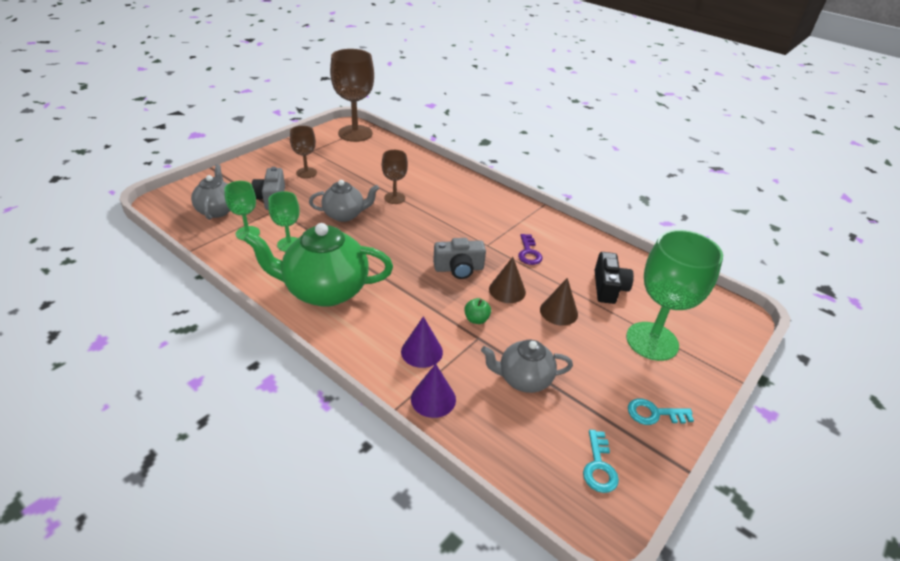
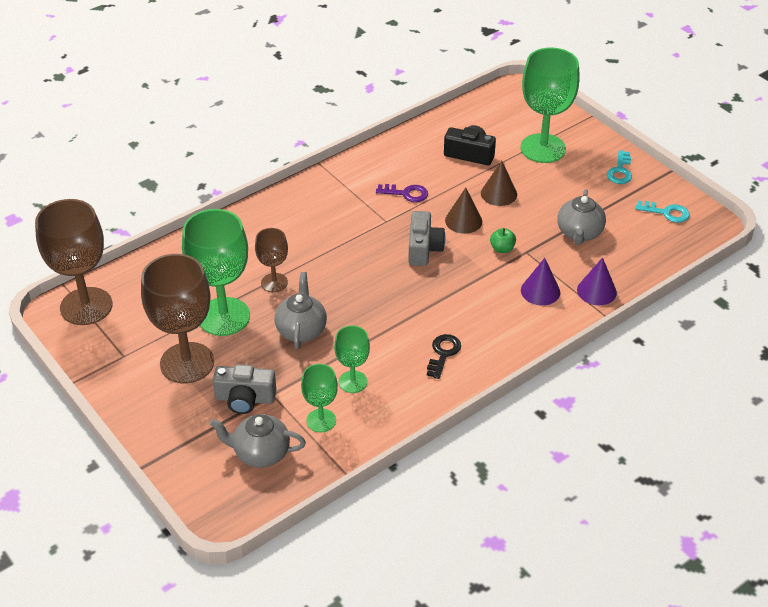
camera: 75 degrees left, 5 degrees up
green teapot [244,223,393,307] -> black key [427,334,461,379]
brown goblet [290,126,317,178] -> brown goblet [141,254,214,383], size x1.89
none -> green goblet [182,209,250,336]

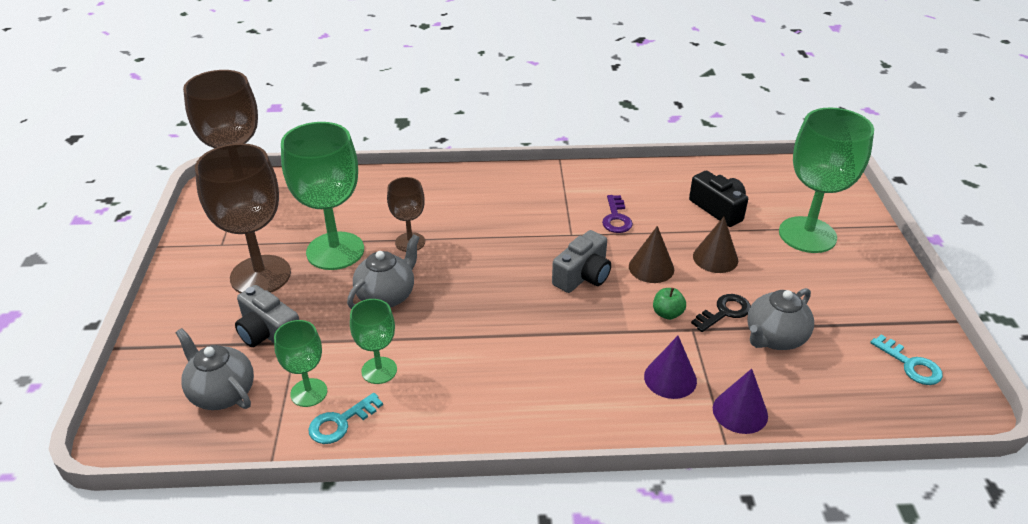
camera: 35 degrees right, 5 degrees down
purple key [376,184,428,202] -> purple key turned 45 degrees clockwise [602,195,633,233]
black key [427,334,461,379] -> black key moved to [691,294,751,332]
turquoise key [607,150,632,184] -> turquoise key moved to [308,393,383,444]

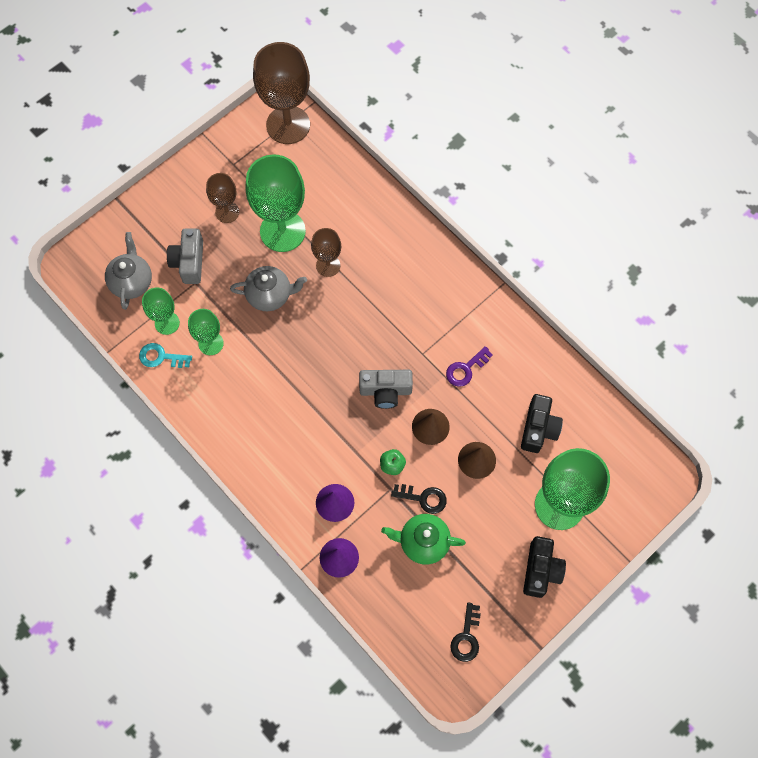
camera: 50 degrees right, 30 degrees up
brown goblet [195,143,291,293] -> brown goblet [206,173,239,223], size x0.53
grey teapot [747,288,814,350] -> green teapot [381,514,466,564]
turquoise key [870,335,943,385] -> black key [450,602,481,662]
none -> black camera [523,536,566,598]

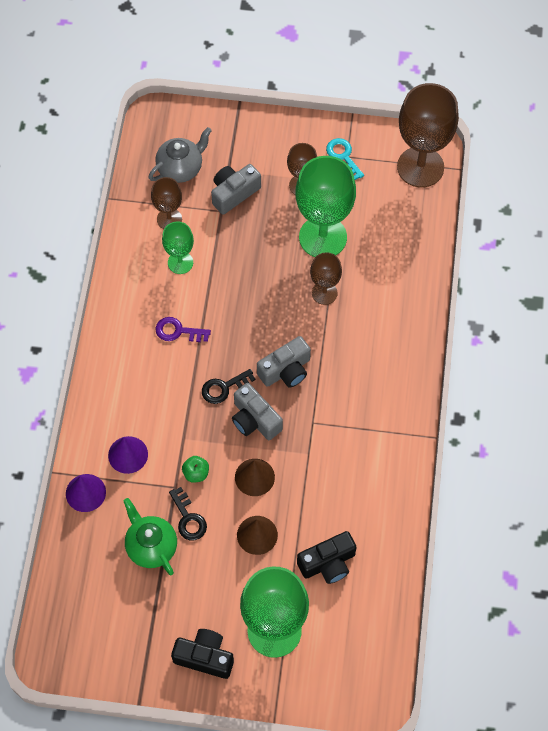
camera: 50 degrees right, 5 degrees down
turquoise key [139,343,192,368] -> turquoise key moved to [326,138,364,180]
green goblet [142,287,180,335] -> brown goblet [151,177,182,229]
grey teapot [230,266,307,311] -> none
purple key [446,346,493,387] -> purple key moved to [156,317,211,342]
black key [450,602,481,662] -> black key moved to [202,369,255,404]
black camera [523,536,566,598] -> black camera turned 135 degrees counterclockwise [171,629,234,679]
none -> grey camera [257,336,311,388]

